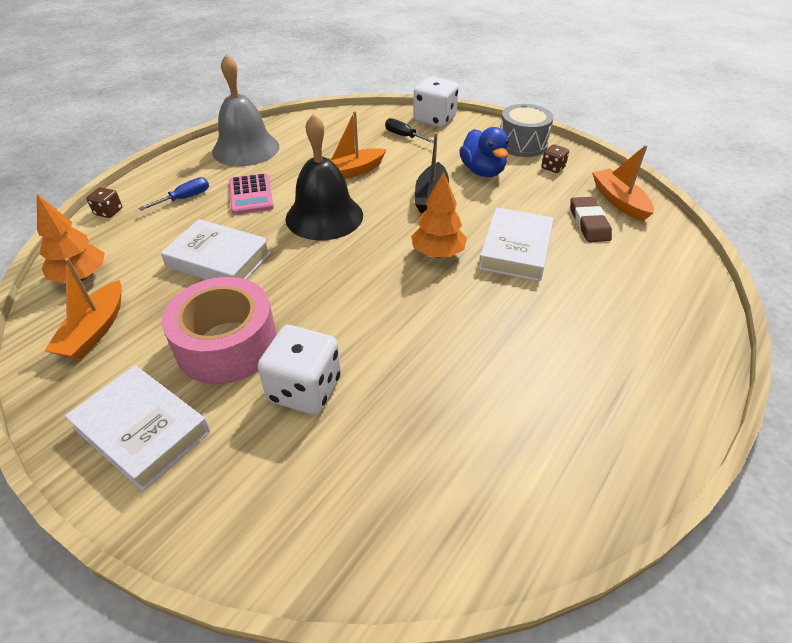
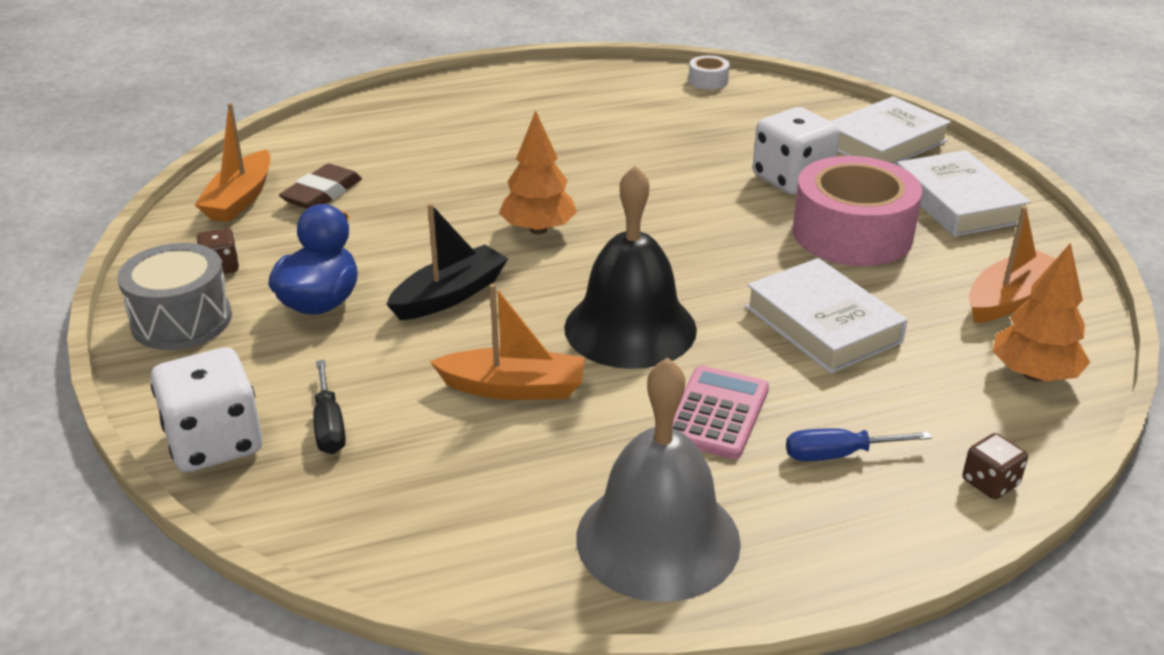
camera: 145 degrees left, 10 degrees down
white book [478,207,554,281] -> white book moved to [830,96,951,164]
none -> white tape [689,56,730,89]

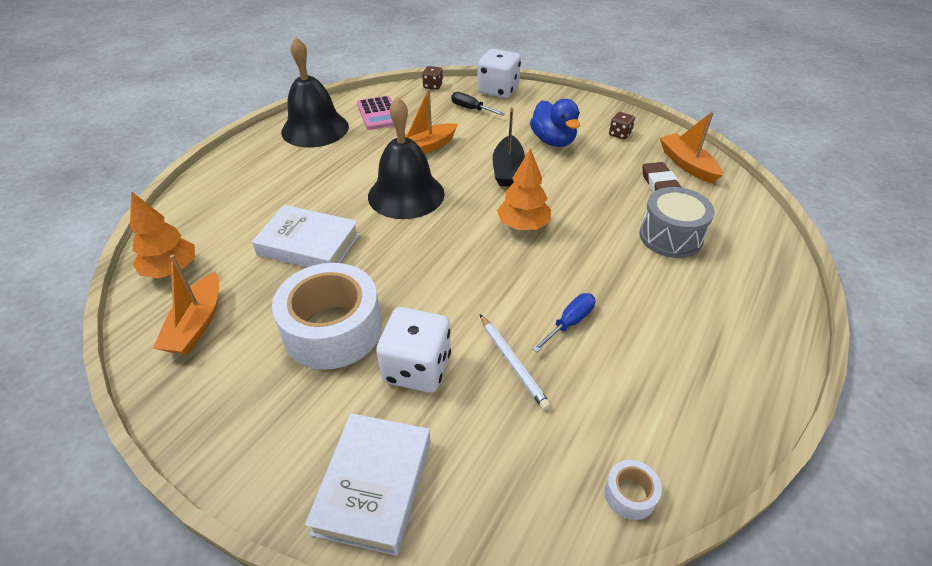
camera: 140 degrees right, 10 degrees up
grey drum [117,243,232,350] -> grey drum moved to [639,187,715,258]
grey bell [576,357,741,602] -> black bell [281,37,349,148]
pink calculator [673,365,769,459] -> pink calculator moved to [357,96,394,130]
blue screwdriver [786,428,932,461] -> blue screwdriver moved to [532,293,595,352]
pink tape [792,156,922,266] -> white tape [272,263,382,370]
white book [897,150,1031,237] -> none
brown dice [963,433,1028,499] -> brown dice moved to [422,66,443,90]
none -> white pencil [480,315,551,411]

